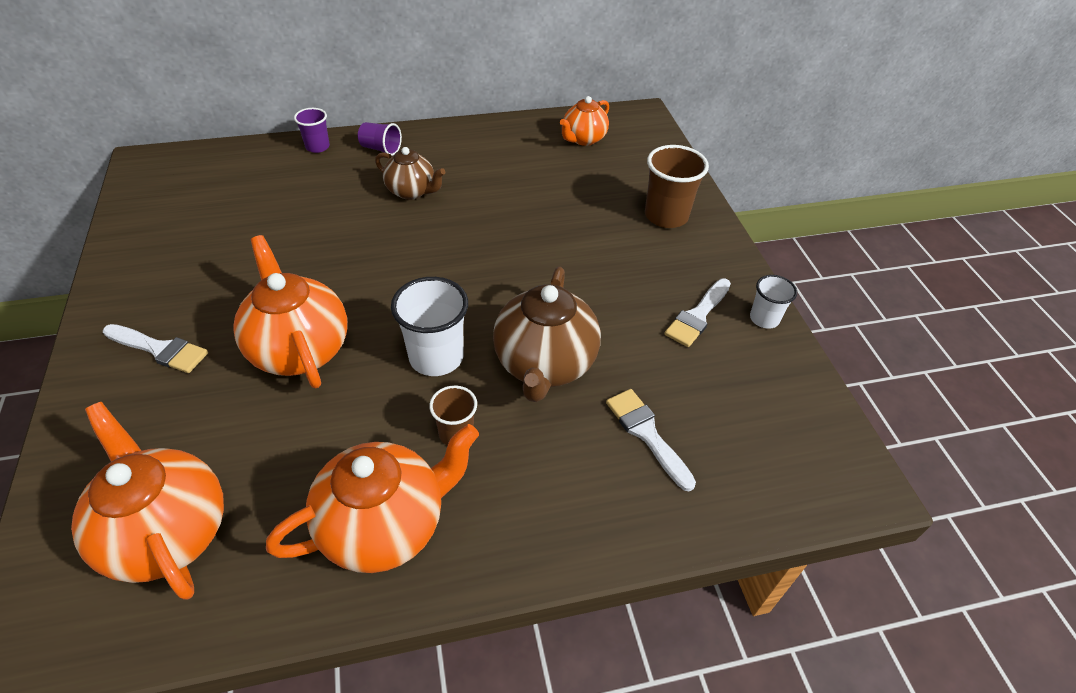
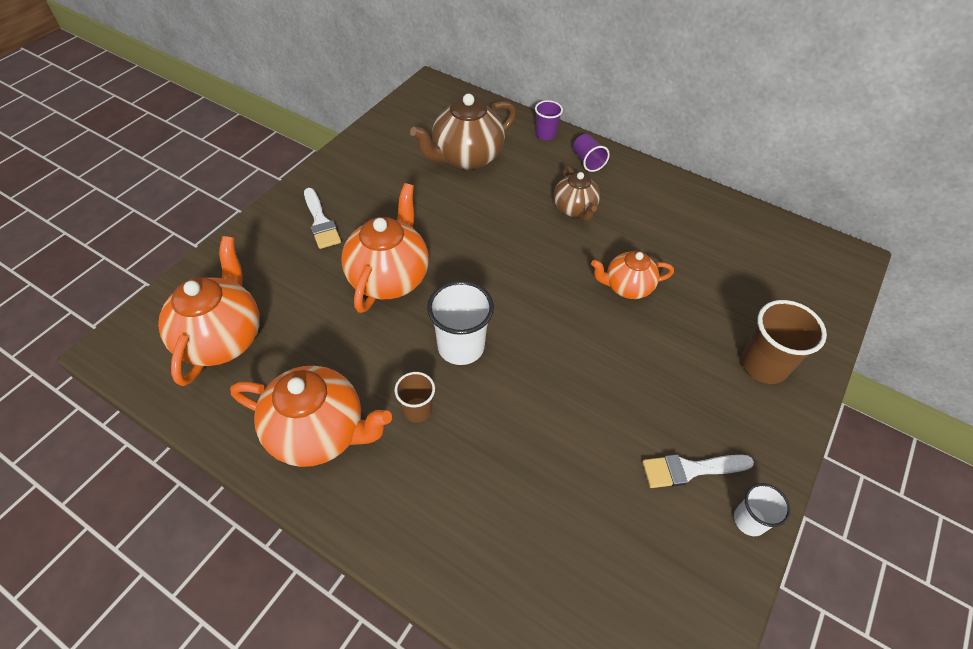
camera: 45 degrees right, 5 degrees up
brown teapot [493,267,601,402] -> brown teapot moved to [410,93,516,170]
orange teapot [560,96,609,146] -> orange teapot moved to [591,251,674,299]
white brush [606,389,696,492] -> none

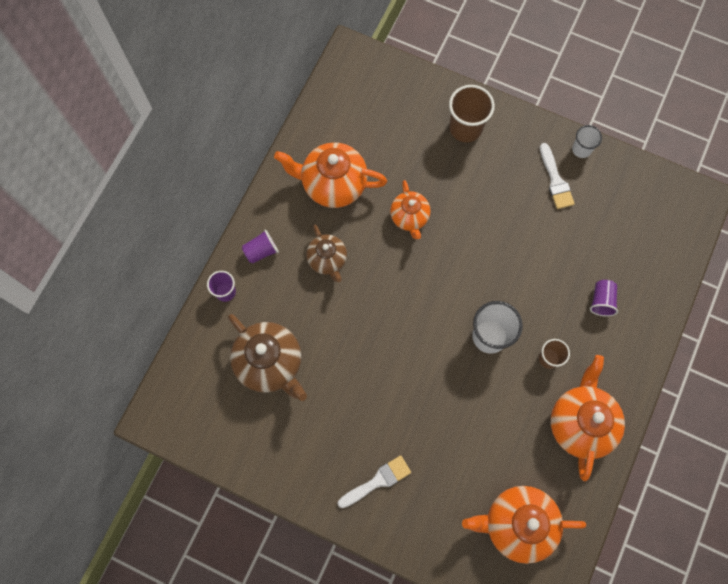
camera: 95 degrees left, 20 degrees up
orange teapot [341,183,429,313] -> orange teapot moved to [274,142,387,208]
brown teapot [554,166,600,221] -> brown teapot turned 90 degrees clockwise [306,225,347,282]
none -> purple cup [590,280,618,316]

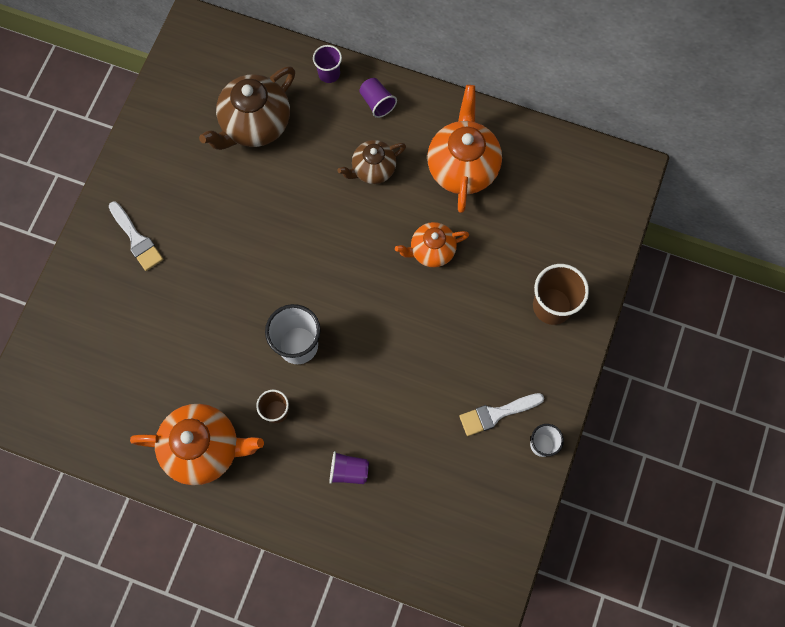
camera: 85 degrees right, 0 degrees up
orange teapot [462,486,586,564] -> none

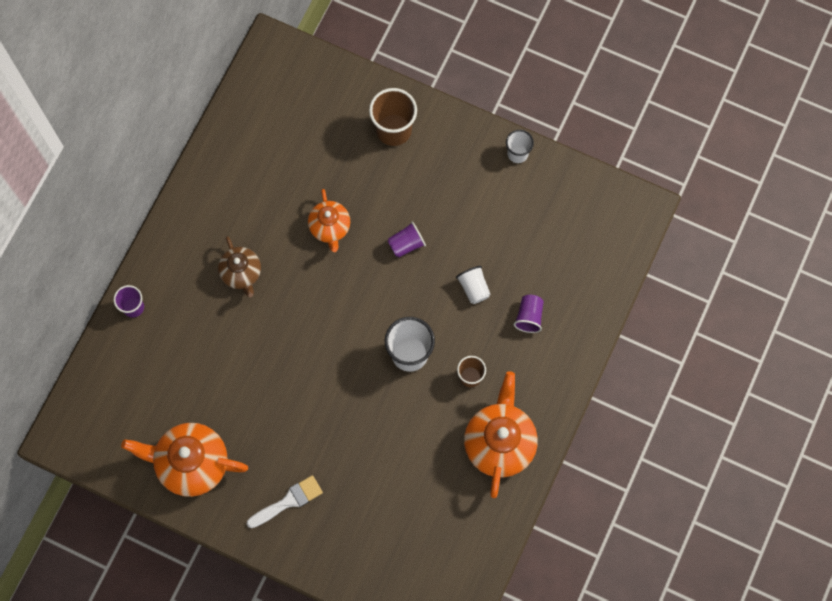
camera: 85 degrees left, 0 degrees up
brown teapot [199,66,295,150] -> none
purple cup [359,78,397,118] -> purple cup moved to [388,222,426,258]
orange teapot [427,85,502,213] -> orange teapot moved to [121,423,248,497]
white brush [459,393,544,436] -> none
none -> white cup [456,266,491,304]

